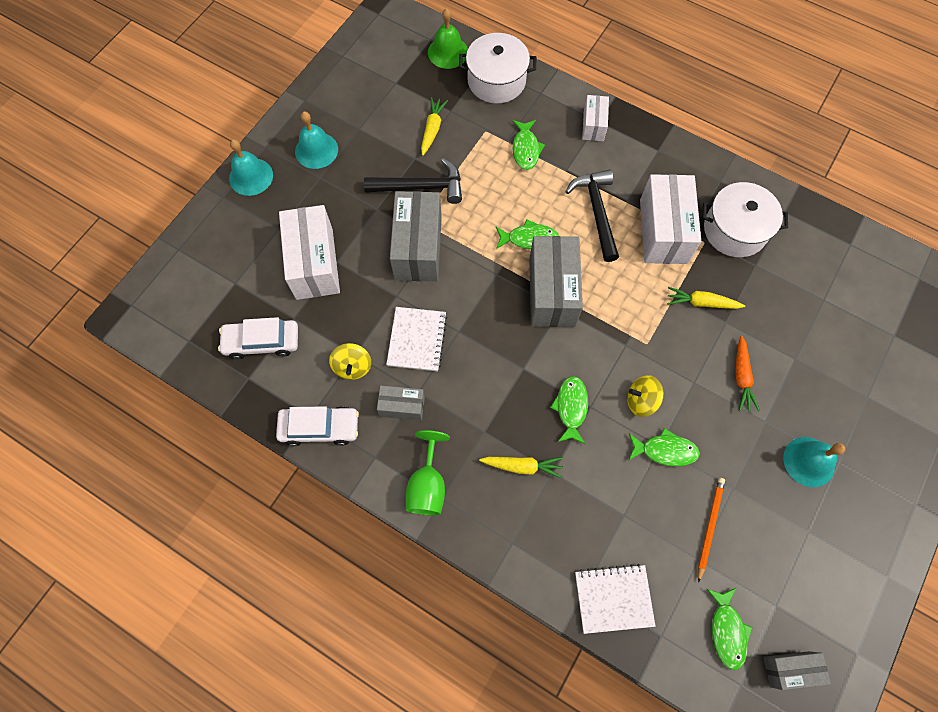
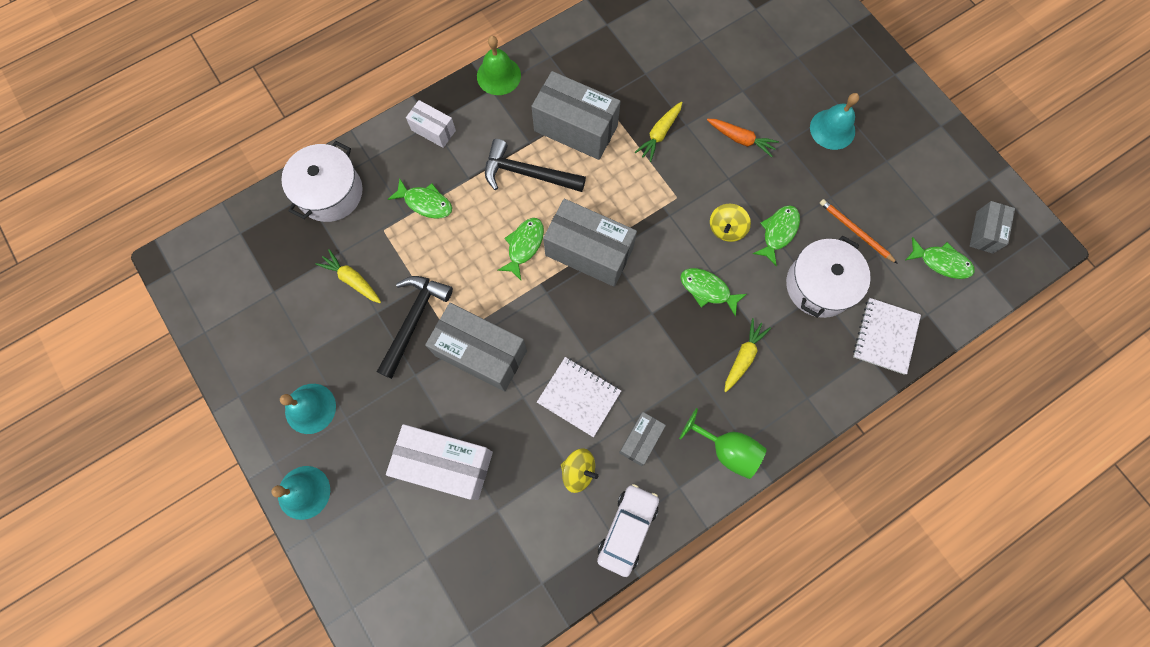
camera: 65 degrees left, 5 degrees up
white car [218,317,298,359] -> none
green bell [428,8,468,69] -> green bell moved to [477,36,521,95]
white box [640,174,701,264] -> grey box [531,71,620,160]
white pot [703,182,788,257] -> white pot moved to [786,236,871,318]

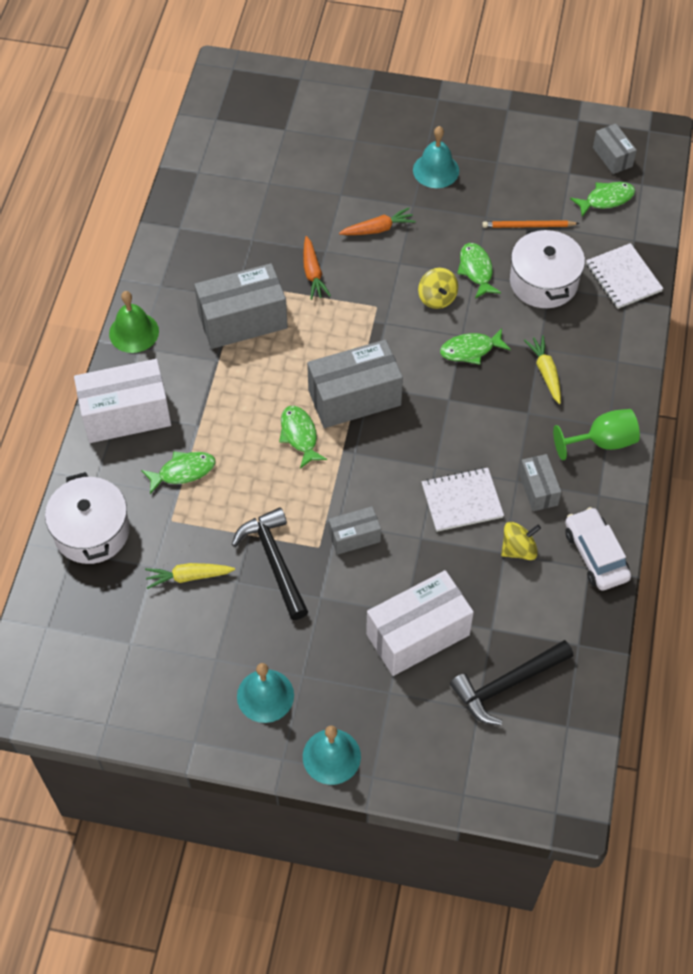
camera: 45 degrees left, 15 degrees down
white box [406,100,456,148] -> white box [74,359,171,443], size x1.88
grey box [425,303,527,391] -> grey box [328,506,381,555], size x0.53
black hammer [485,139,586,192] -> black hammer moved to [450,640,573,725]
yellow carrot [635,102,682,162] -> orange carrot [303,236,331,300]

